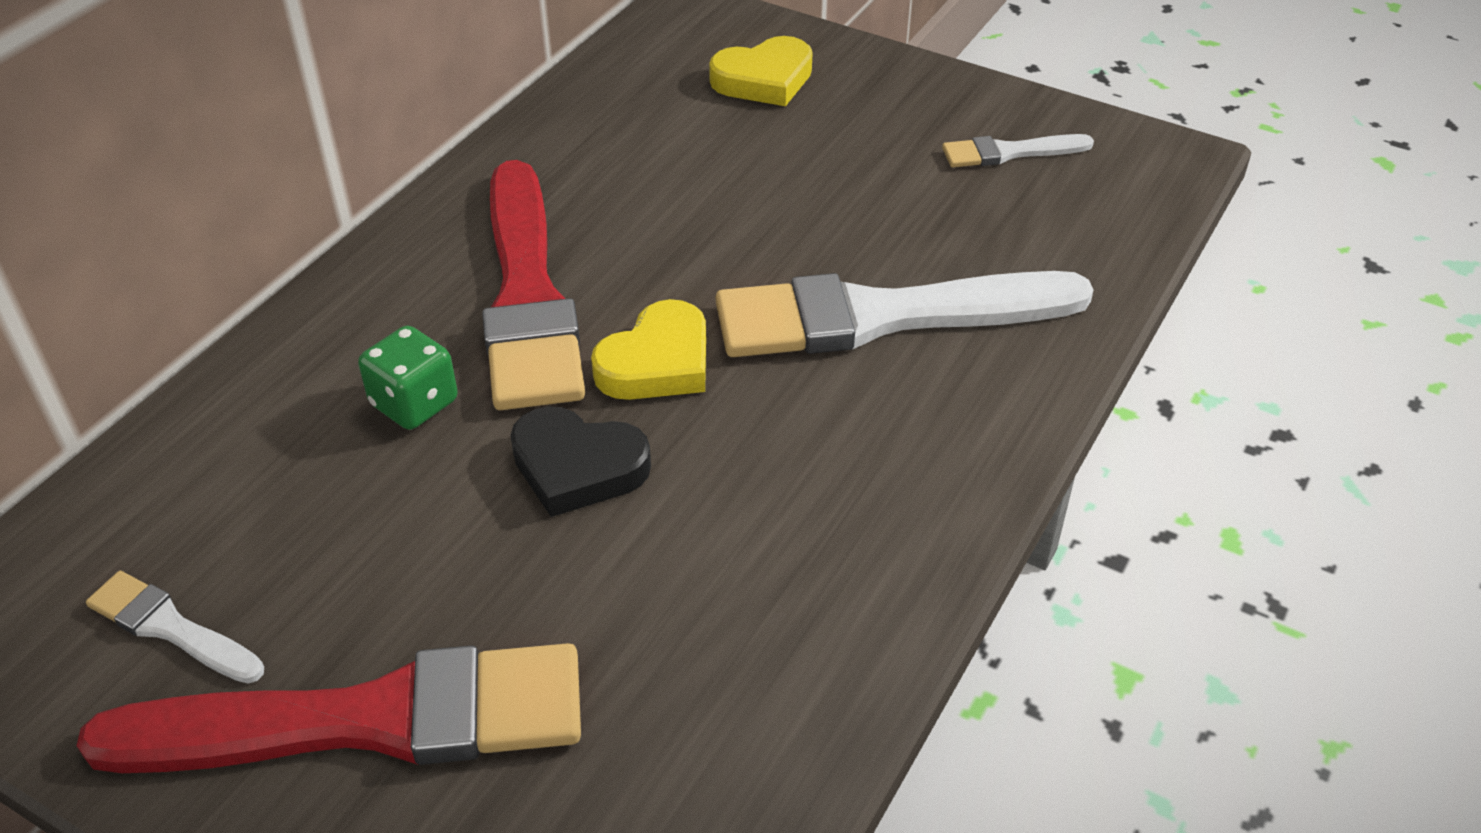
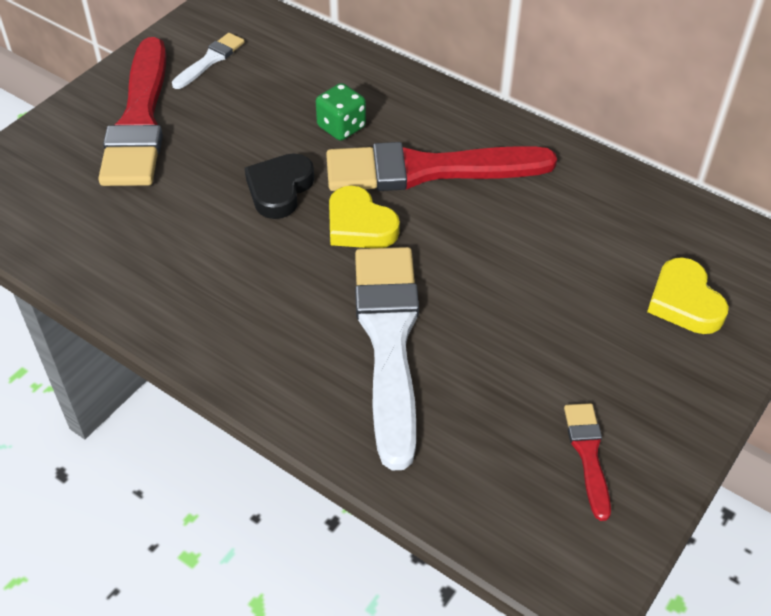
camera: 95 degrees right, 5 degrees up
white brush [942,134,1094,167] -> red brush [564,403,611,521]

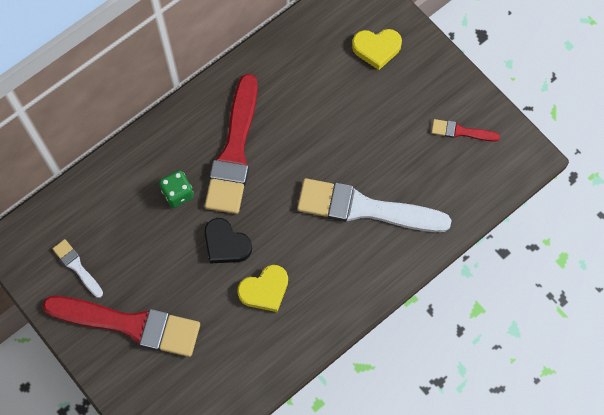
camera: 75 degrees left, 20 degrees up
yellow heart [329,186,400,248] -> yellow heart moved to [237,265,288,312]

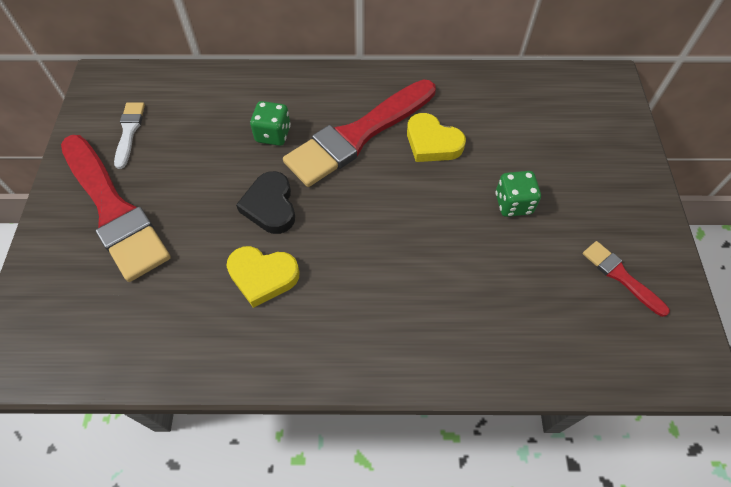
camera: 40 degrees right, 10 degrees down
white brush [297,178,452,232] -> none
yellow heart [352,29,402,70] -> yellow heart moved to [407,113,466,162]
none -> green dice [495,171,541,217]

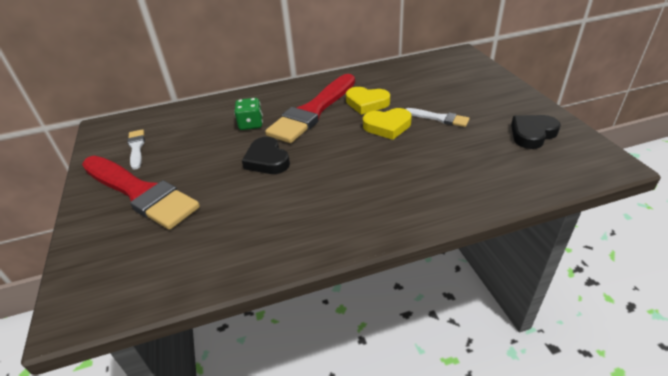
camera: 15 degrees left, 20 degrees down
yellow heart [226,246,300,308] -> yellow heart moved to [363,108,412,140]
green dice [495,171,541,217] -> white brush [406,108,470,127]
red brush [583,241,670,317] -> black heart [511,115,561,149]

